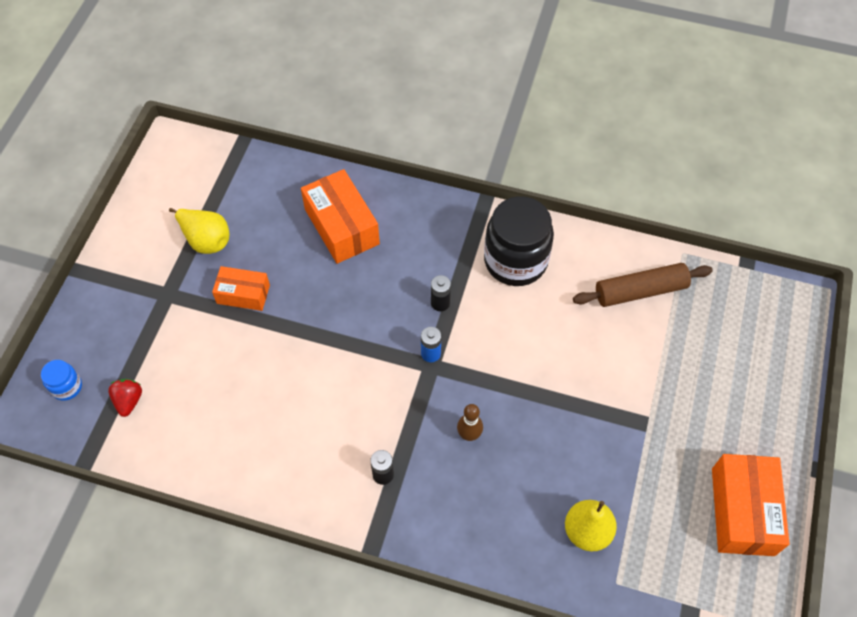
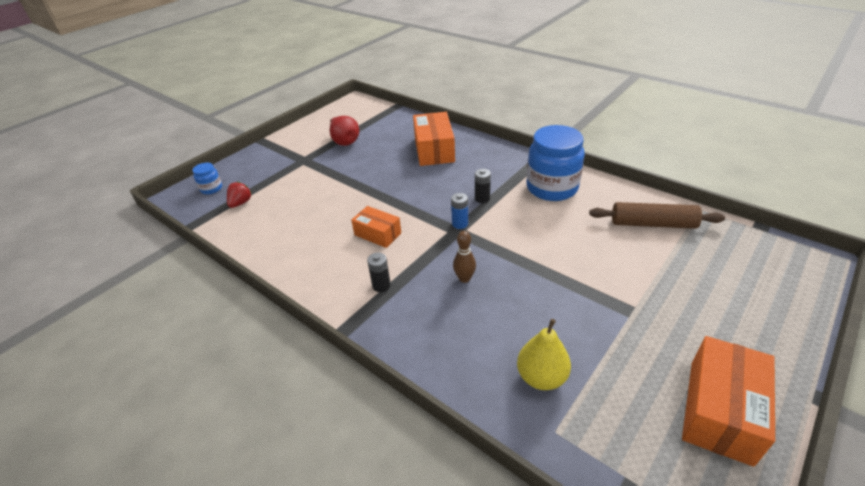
camera: 25 degrees right, 20 degrees down
yellow pear [169,208,229,254] -> red pear [330,116,359,146]
orange box [212,266,270,311] -> orange box moved to [351,206,401,248]
black jar [484,196,554,286] -> blue jar [526,125,585,201]

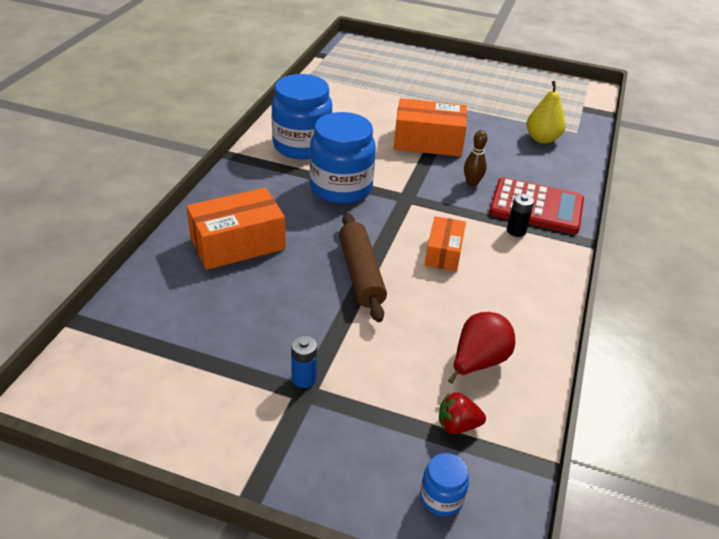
camera: 115 degrees left, 0 degrees up
red pear [330,116,359,146] -> red pear moved to [448,312,515,384]
blue battery [451,193,468,229] -> blue battery moved to [291,336,317,388]
black battery [475,169,491,203] -> blue jar [310,112,376,204]
brown rolling pin [589,202,725,229] -> brown rolling pin moved to [339,213,387,322]
orange box [682,336,775,467] -> orange box moved to [394,98,467,157]
none -> red calculator [489,177,584,234]

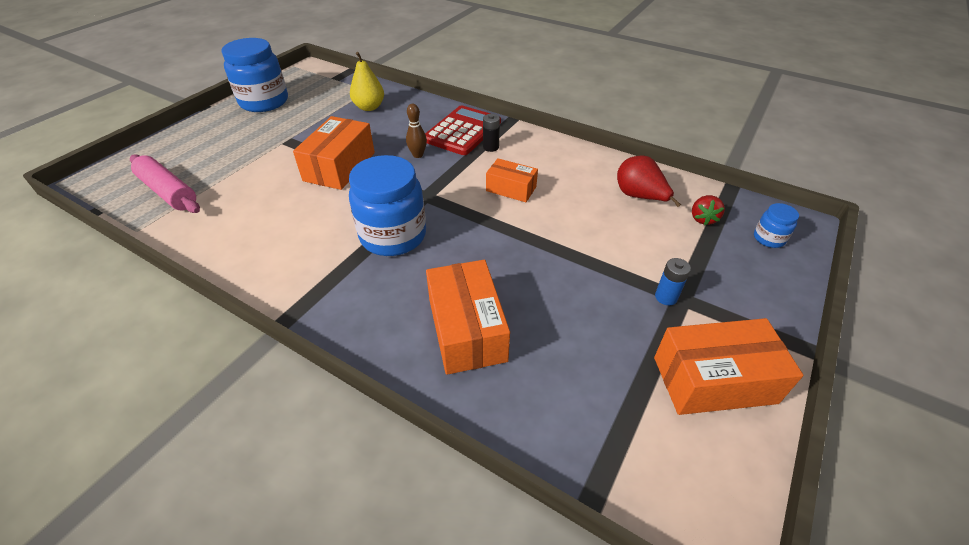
camera: 75 degrees left, 5 degrees up
blue jar [271,74,332,160] -> blue jar moved to [221,38,288,112]
brown rolling pin [339,213,387,322] -> none
none -> pink rolling pin [130,154,200,213]
none -> orange box [654,318,803,415]

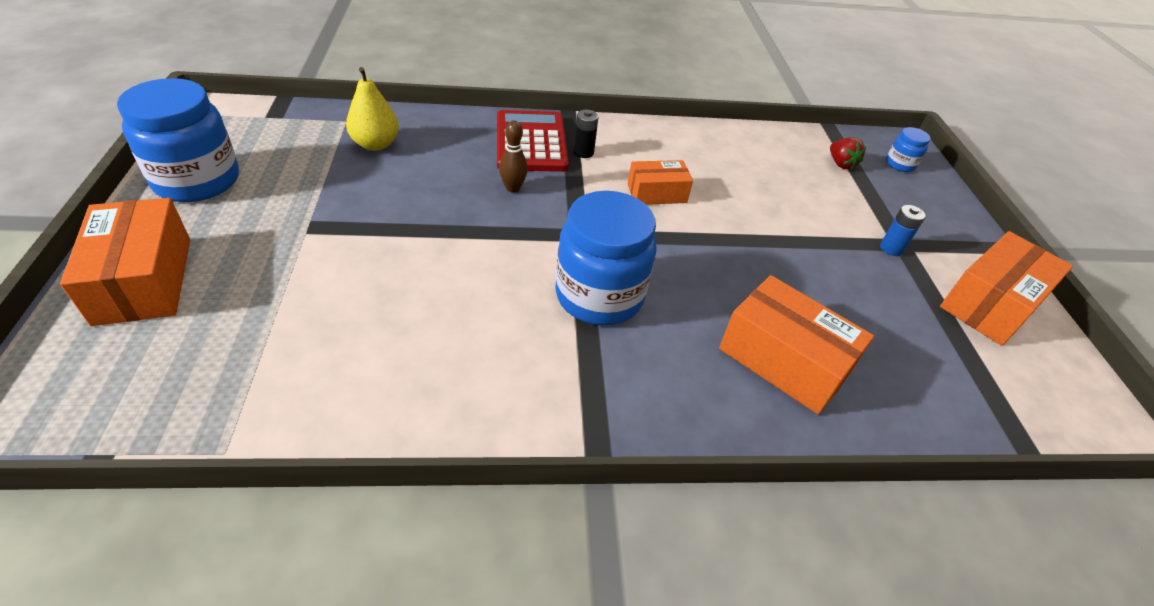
camera: 40 degrees left, 0 degrees up
pink rolling pin [130,154,200,213] -> none
orange box [293,116,375,190] -> orange box moved to [60,198,190,326]
red pear [617,156,681,207] -> none

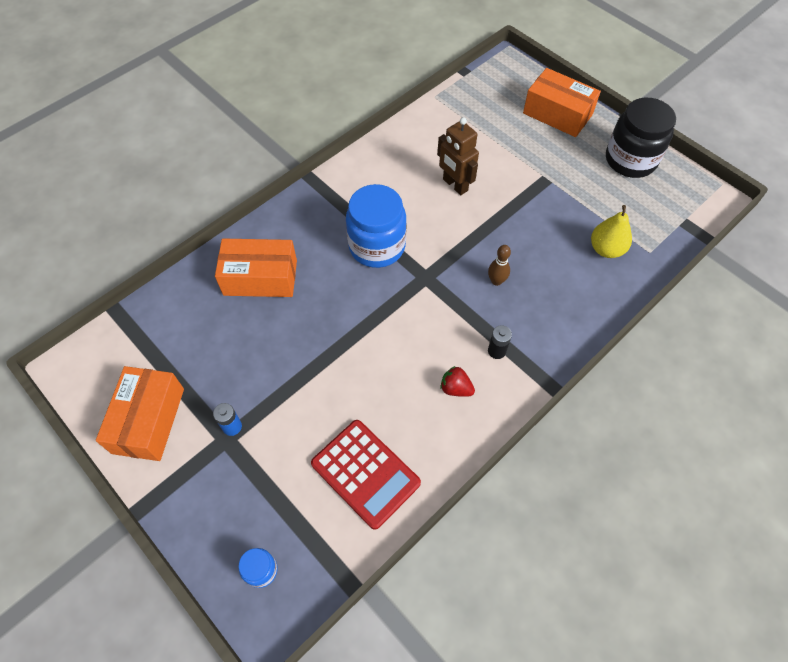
camera: 145 degrees right, 15 degrees up
blue jar [117,78,239,202] -> black jar [606,98,676,178]
red calculator [497,110,569,172] -> red calculator moved to [311,420,421,530]
orange box [628,160,693,205] -> none
red strawberry [830,137,866,170] -> red strawberry moved to [440,366,475,397]
none -> brown robot [437,117,479,195]

